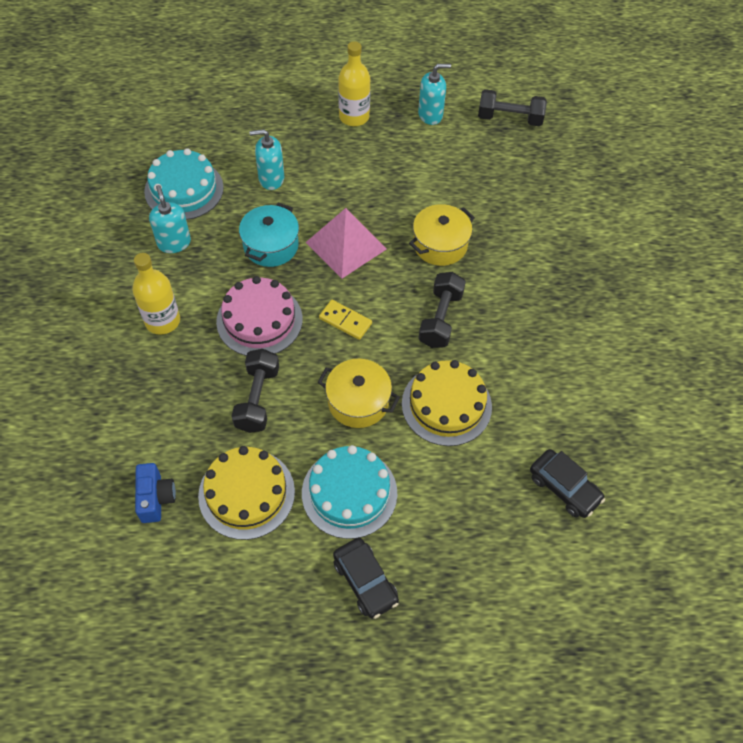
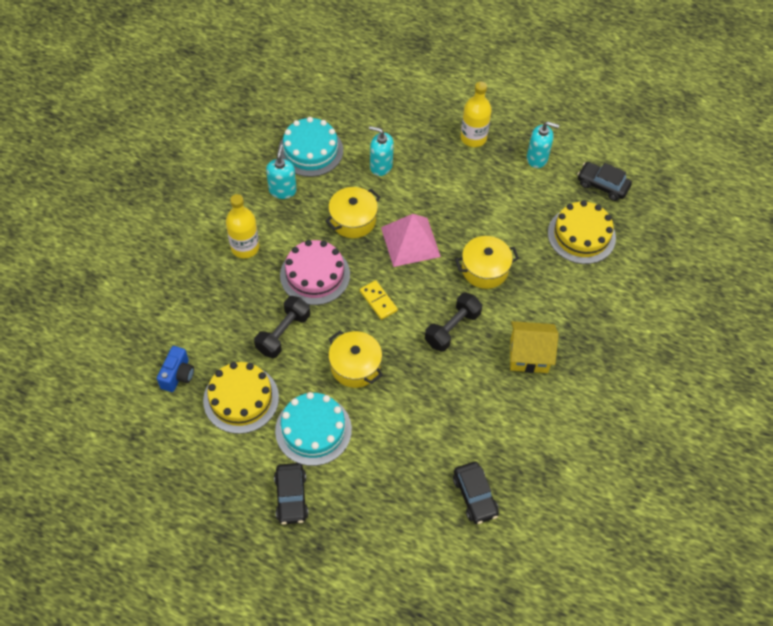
camera: 25 degrees right, 0 degrees up
turquoise pot [239,203,299,267] -> yellow pot [325,187,380,238]
yellow cake [402,360,492,446] -> yellow cake moved to [548,200,616,264]
black dumbbell [478,89,547,126] -> black car [577,162,632,201]
none -> yellow house [510,321,559,373]

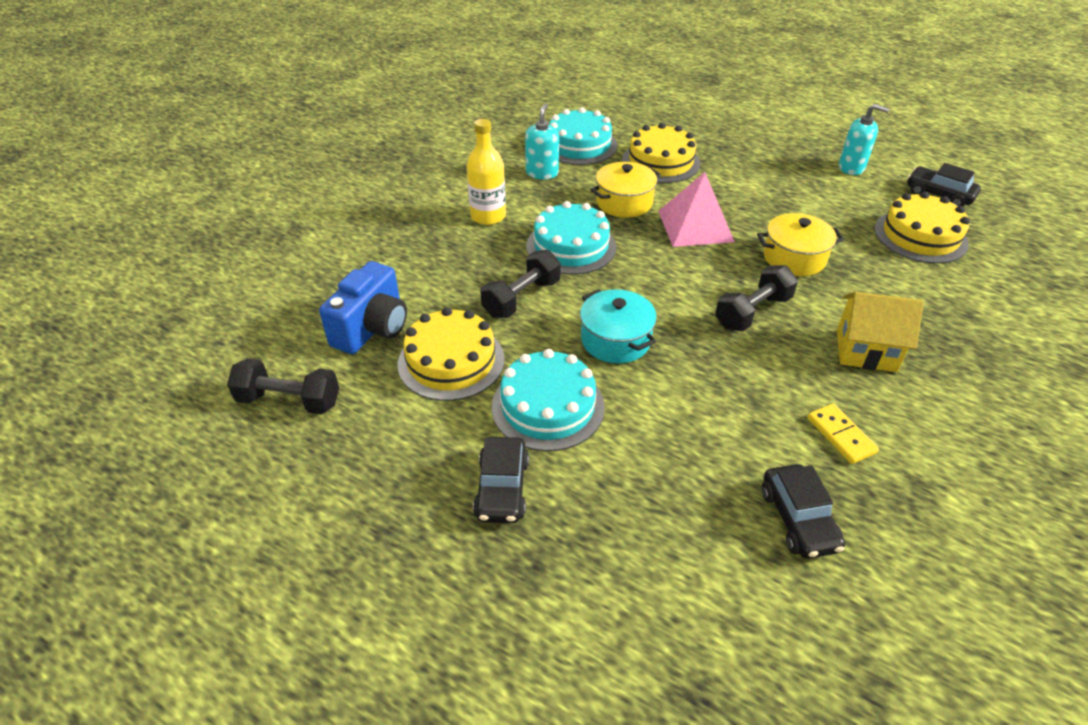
camera: 10 degrees right, 15 degrees down
blue camera [157,346,194,392] -> blue camera [319,261,407,354], size x1.55
pink cake [280,240,350,305] -> turquoise cake [526,201,616,275]
yellow pot [328,331,383,388] -> turquoise pot [580,289,657,363]
yellow domino [360,280,398,320] -> yellow domino moved to [808,404,879,464]
turquoise soap dispenser [369,126,394,176] -> yellow cake [622,123,700,183]
yellow bottle [460,82,492,147] -> none
none -> black dumbbell [227,358,339,414]

